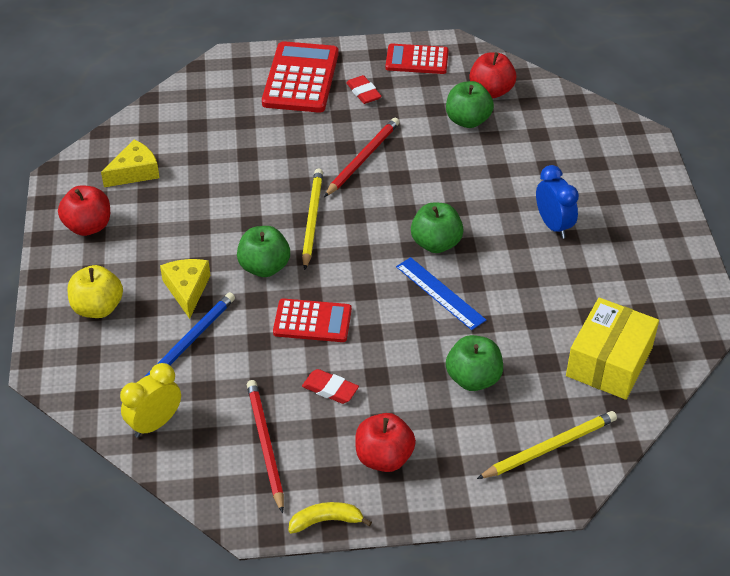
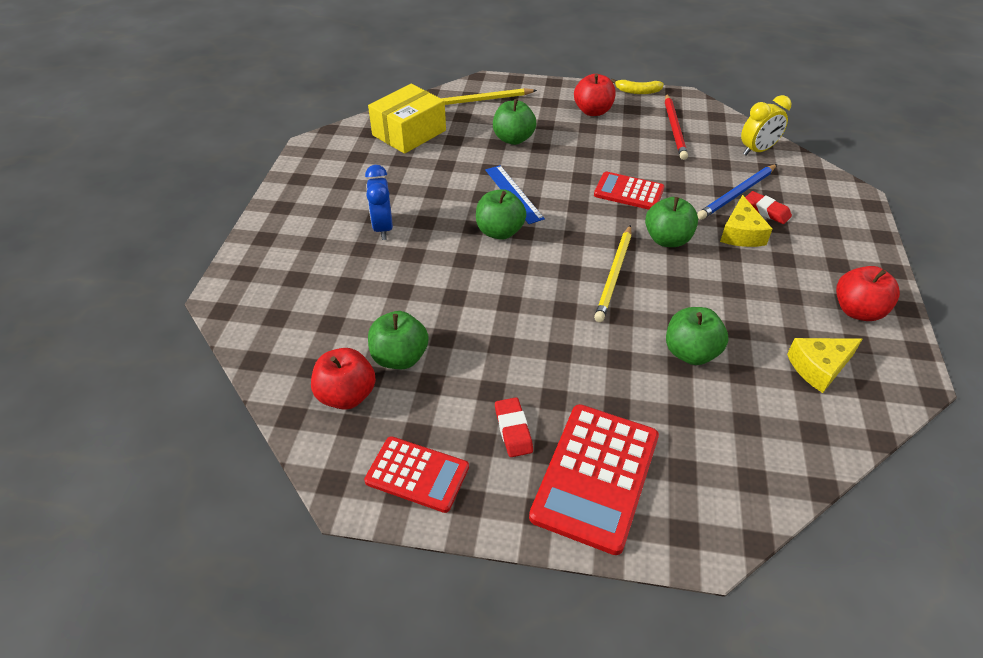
camera: 165 degrees left, 0 degrees up
yellow apple [67,265,123,318] -> none
red eraser [302,369,359,404] -> red eraser moved to [745,191,792,224]
red pencil [324,118,399,197] -> none
none -> green apple [666,307,729,365]

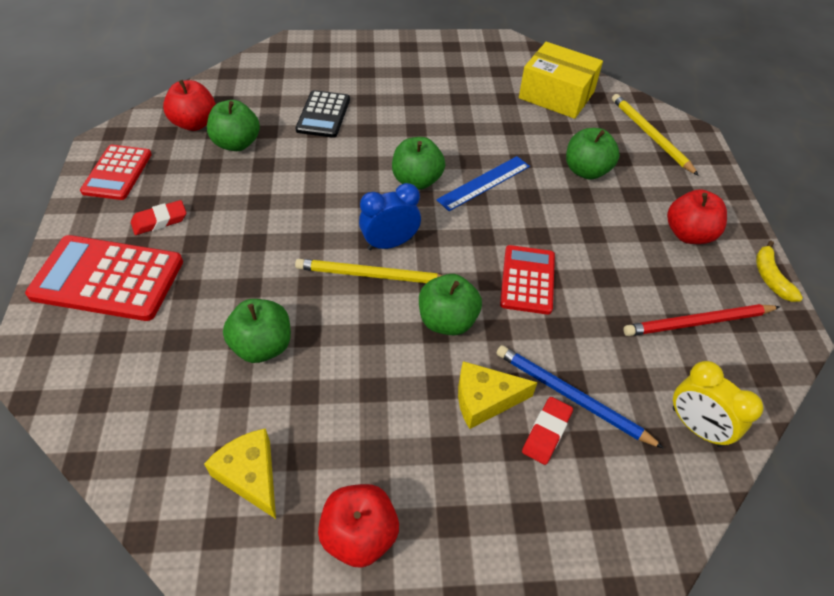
camera: 75 degrees right, 5 degrees up
blue clock [365,165,393,240] -> blue clock moved to [359,183,421,250]
none -> black calculator [296,90,350,138]

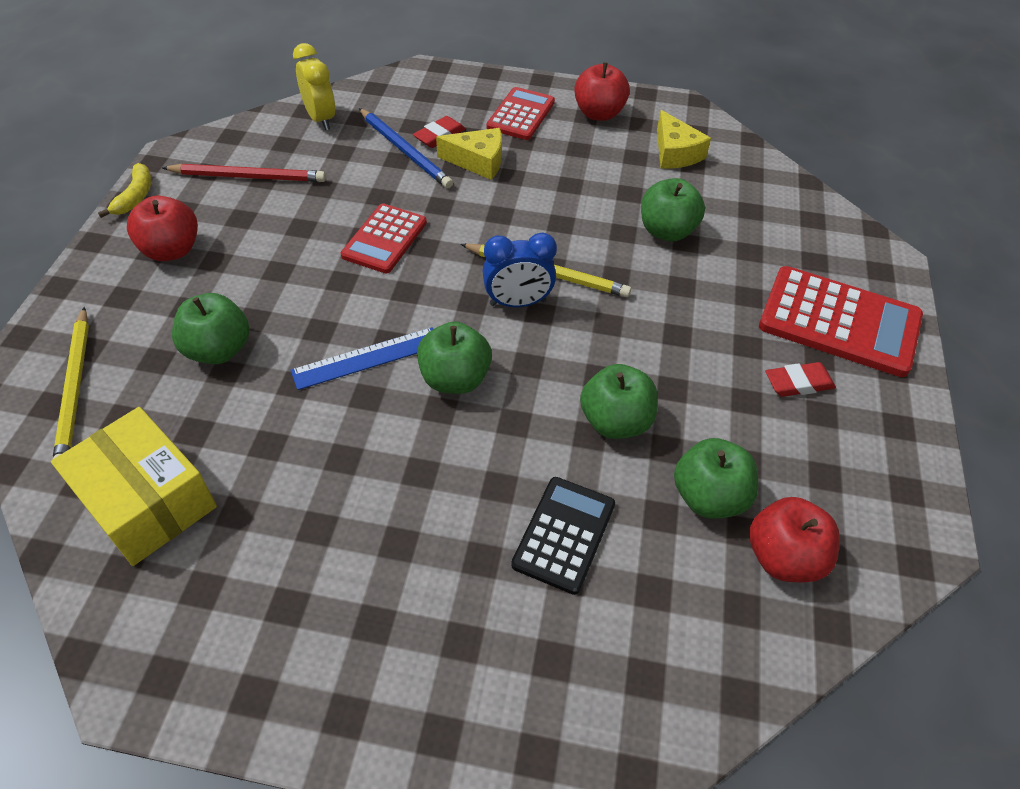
camera: 165 degrees left, 0 degrees up
red calculator [80,145,152,200] -> red calculator moved to [486,87,555,140]
green apple [419,274,482,335] -> green apple moved to [580,364,658,439]

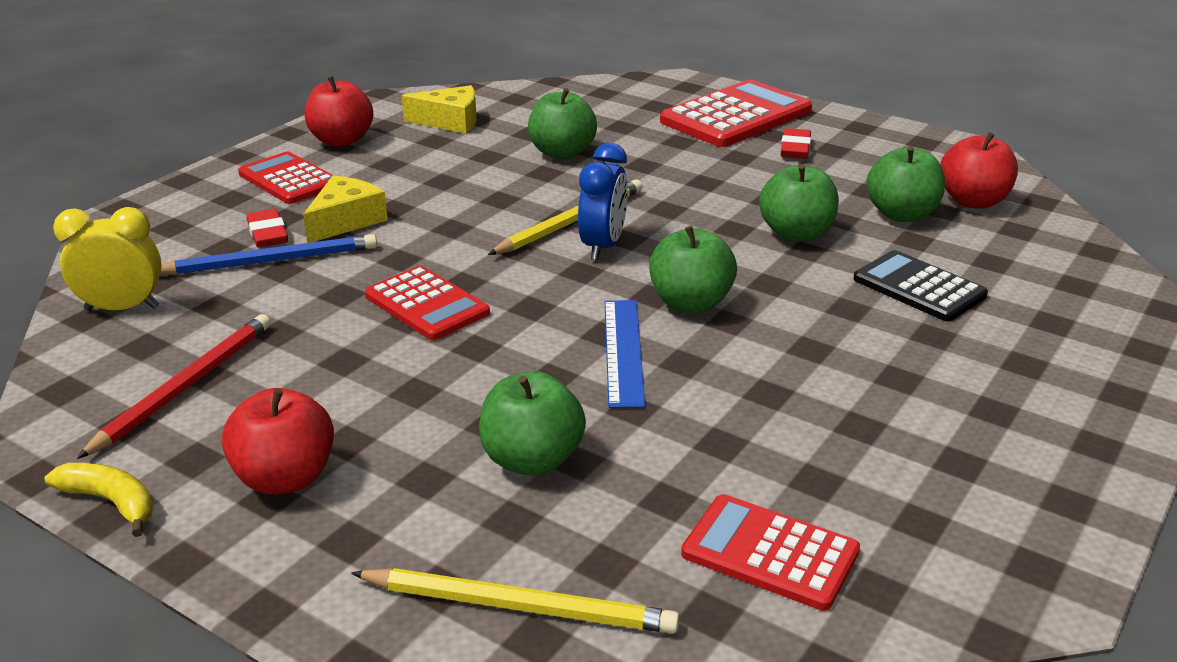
camera: 65 degrees left, 20 degrees down
yellow box [51,407,217,566] -> red calculator [681,494,860,611]

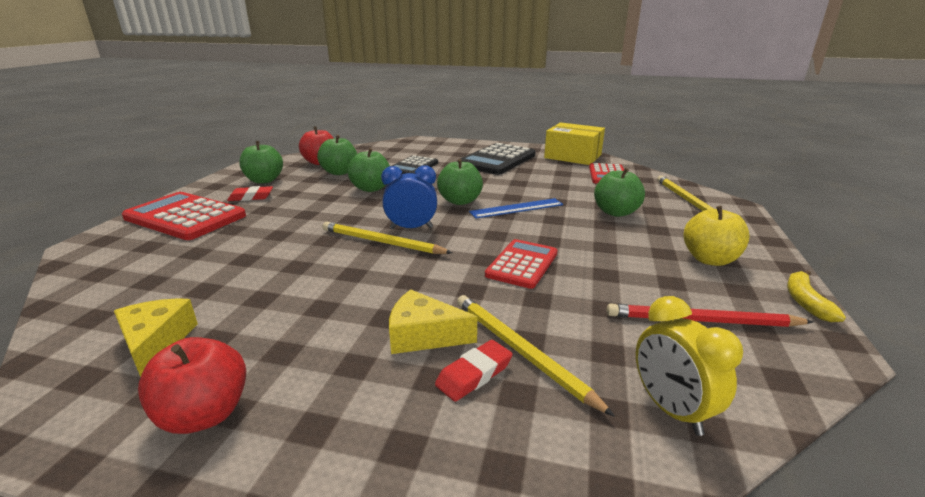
camera: 110 degrees left, 5 degrees down
blue pencil [161,234,377,275] -> yellow pencil [457,295,615,417]
red apple [222,388,334,495] -> yellow apple [683,206,749,266]
red calculator [238,151,333,204] -> none
green apple [528,88,597,159] -> green apple moved to [239,141,283,184]
none -> black calculator [457,143,536,175]
none -> yellow box [544,122,605,165]

